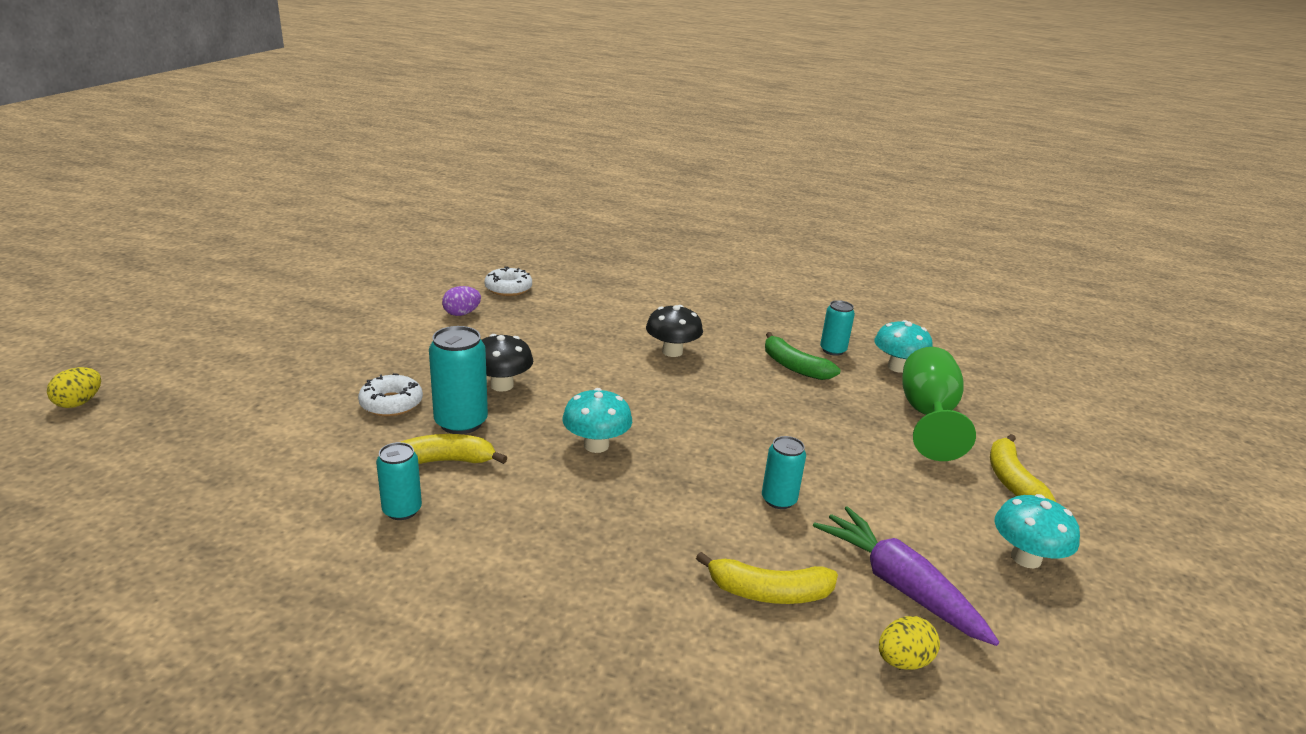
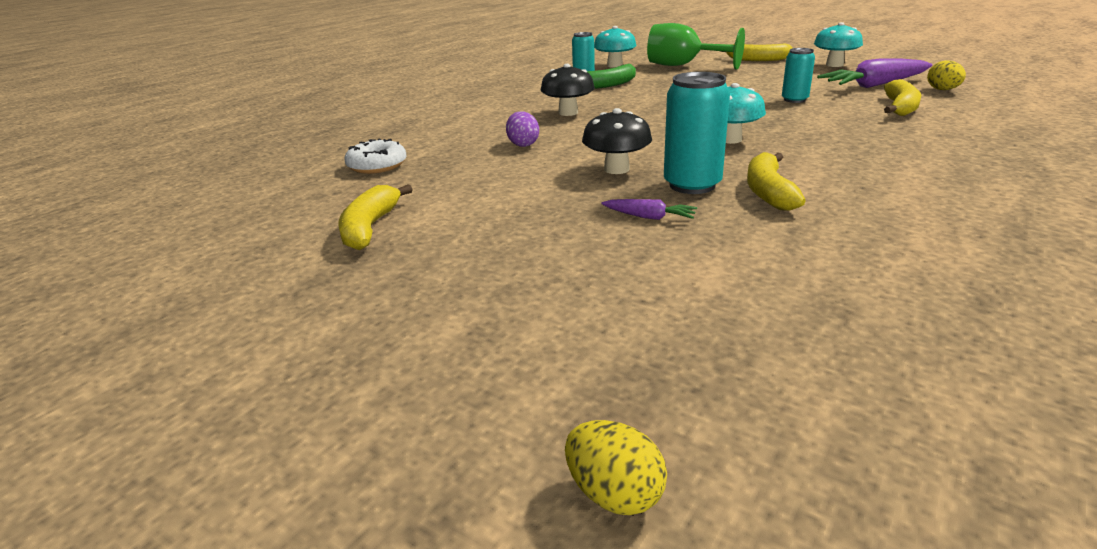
camera: 70 degrees left, 0 degrees up
white donut [358,373,423,416] -> purple carrot [601,199,697,220]
turquoise can [376,442,422,520] -> none
purple egg [442,286,481,316] -> purple egg moved to [506,111,539,147]
none -> yellow banana [339,184,413,250]

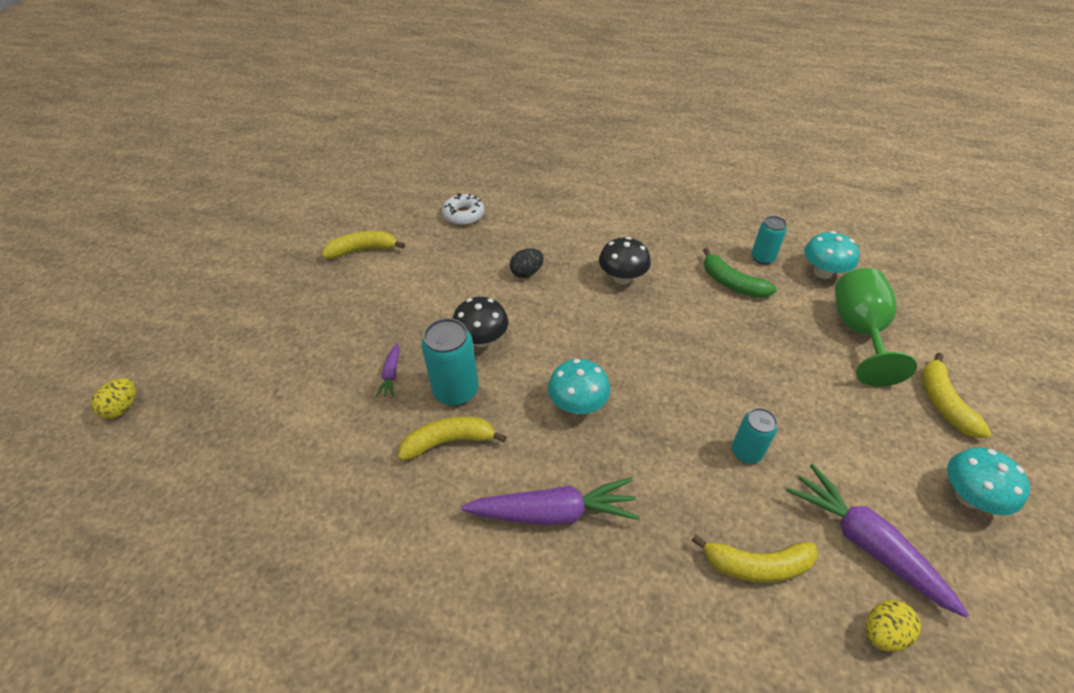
camera: 70 degrees right, 20 degrees up
purple egg [506,111,539,147] -> black egg [510,248,543,278]
none -> purple carrot [461,478,640,525]

